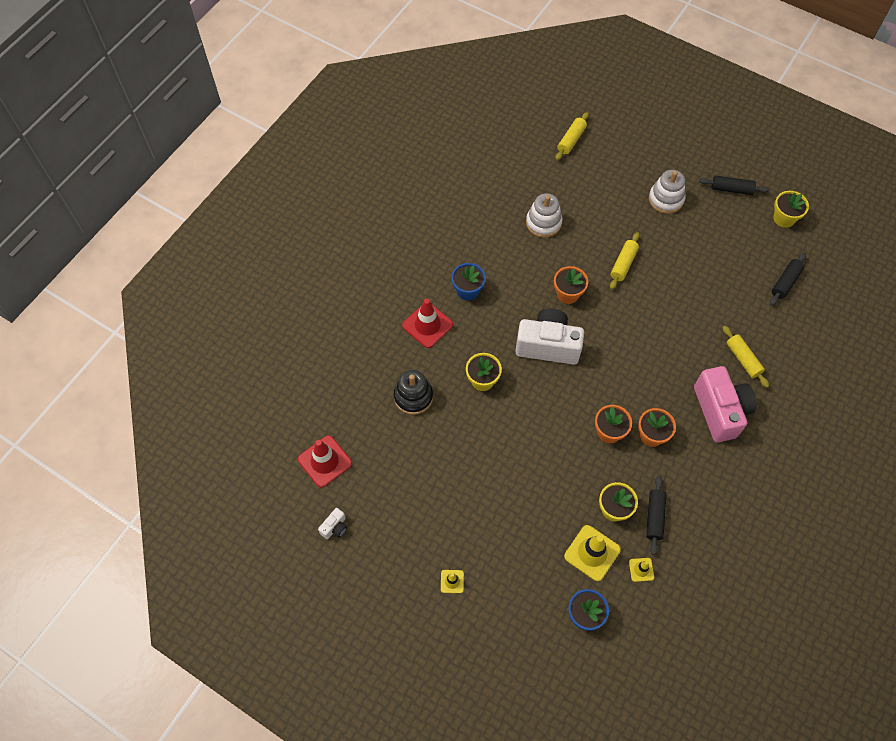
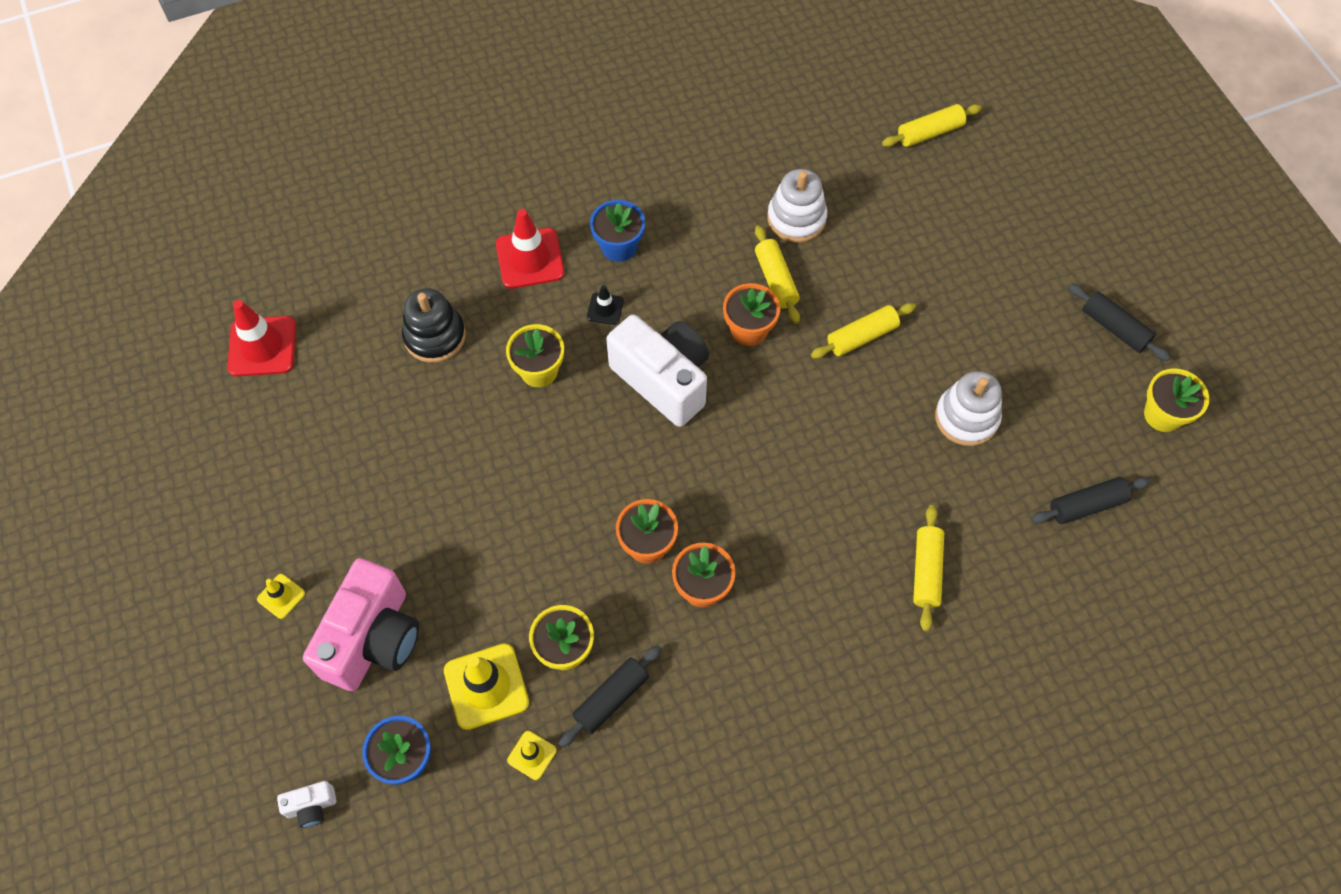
camera: 35 degrees right, 0 degrees up
white camera [318,508,347,539] -> white camera moved to [277,781,336,828]
white stacking toy [649,170,686,214] -> white stacking toy moved to [935,371,1002,446]
pink camera [694,366,757,442] -> pink camera moved to [303,558,419,691]
none -> black traffic cone [587,285,624,325]
none -> yellow rolling pin [755,225,800,324]

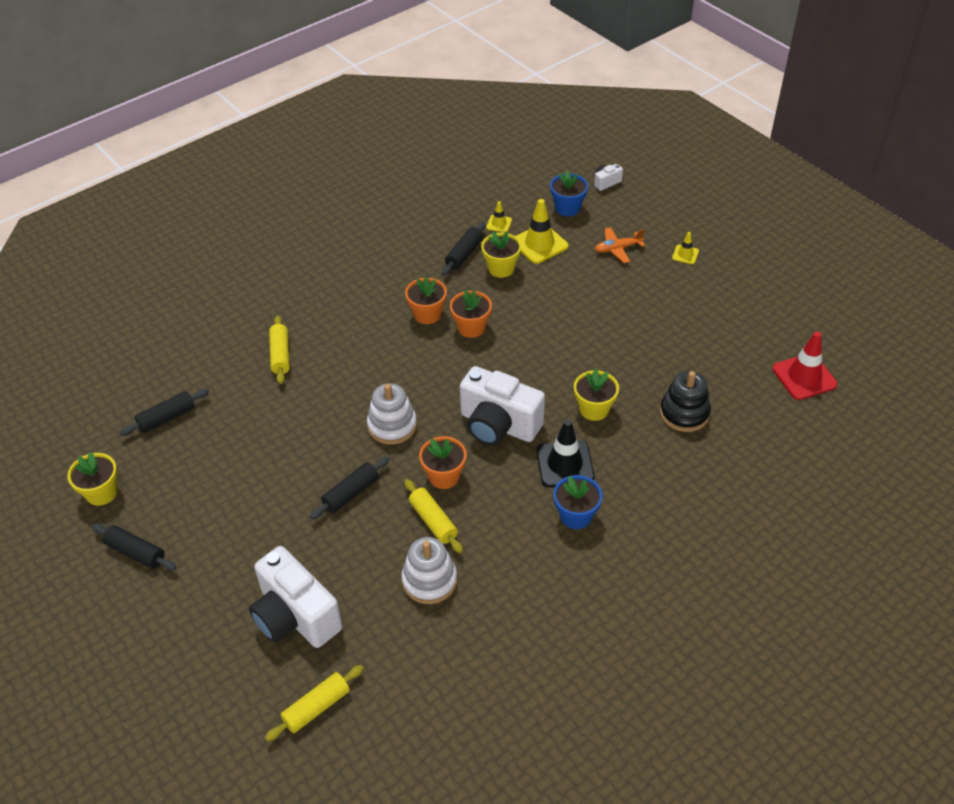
camera: 165 degrees right, 15 degrees down
pink camera [303,558,419,691] -> orange plane [595,227,645,263]
red traffic cone [496,209,565,289] -> none
black traffic cone [587,285,624,325] -> black traffic cone [536,420,594,487], size x1.94
yellow rolling pin [811,303,916,359] -> black rolling pin [310,457,389,519]
white stacking toy [935,371,1002,446] -> white stacking toy moved to [367,383,417,445]
none -> white camera [249,546,343,648]

